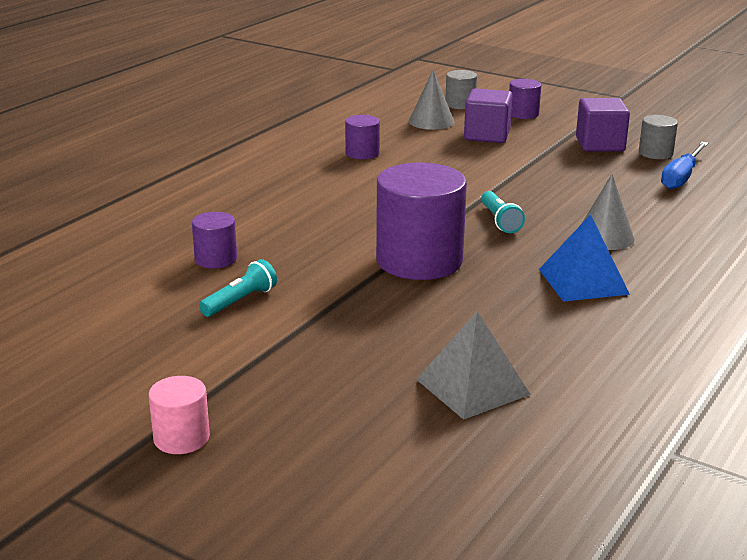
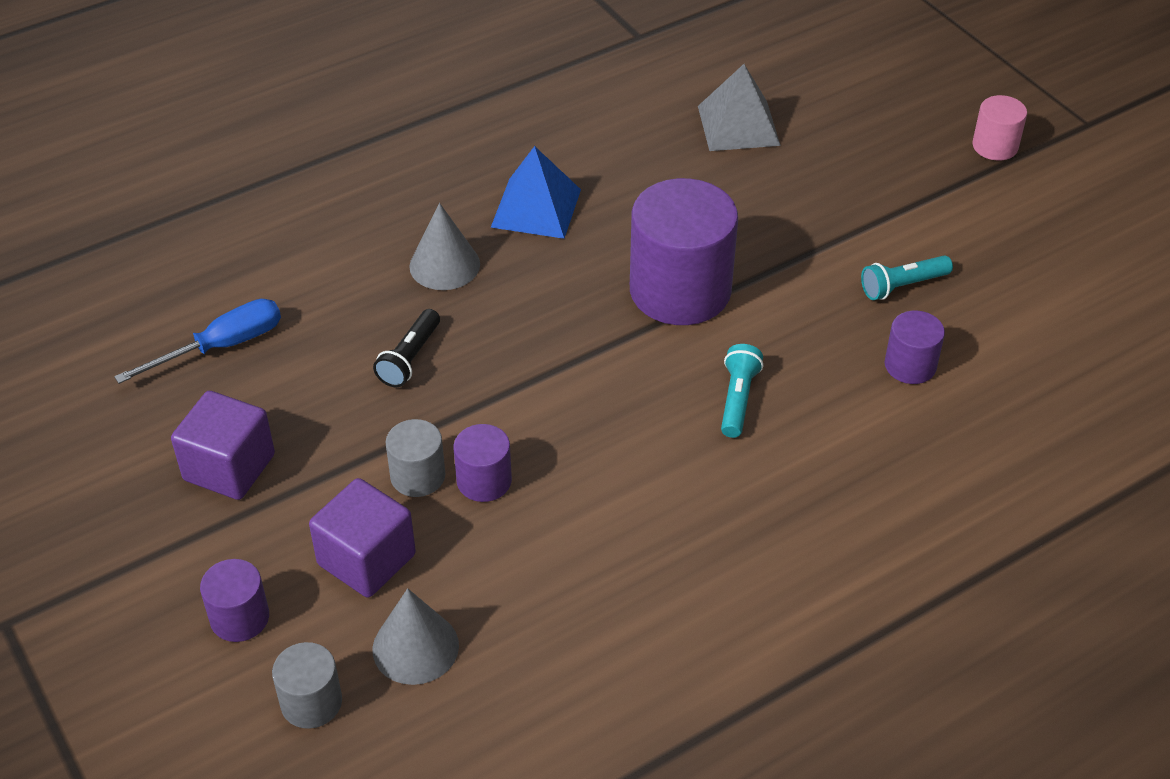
camera: 155 degrees left, 20 degrees up
purple cylinder [345,115,380,159] -> purple cylinder moved to [454,424,512,502]
turquoise flashlight [481,191,525,233] -> turquoise flashlight moved to [721,344,763,438]
grey cylinder [639,115,678,159] -> grey cylinder moved to [385,419,445,497]
none -> black flashlight [373,309,440,387]

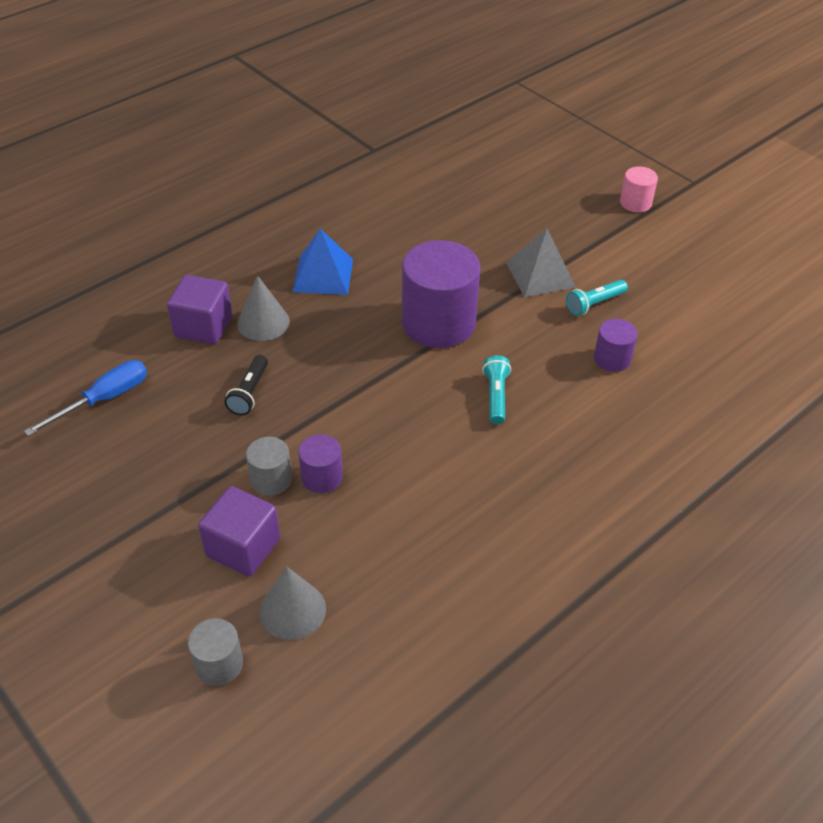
camera: 10 degrees left, 0 degrees up
purple cube [171,391,275,500] -> purple cube moved to [167,275,232,344]
purple cylinder [200,559,269,642] -> none
grey pyramid [698,64,781,151] -> grey pyramid moved to [506,229,576,297]

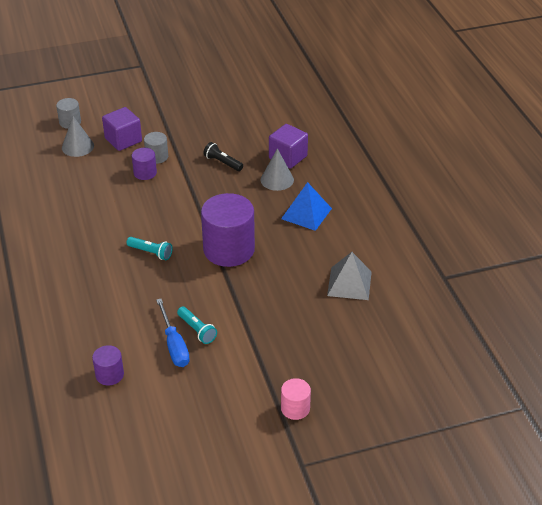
camera: 115 degrees right, 5 degrees down
blue screwdriver [24,360,147,436] -> blue screwdriver moved to [156,299,190,367]
grey pyramid [506,229,576,297] -> grey pyramid moved to [327,252,372,300]
turquoise flashlight [566,280,628,316] -> turquoise flashlight turned 150 degrees clockwise [177,307,217,344]
purple cylinder [594,319,638,372] -> purple cylinder moved to [92,345,124,386]

